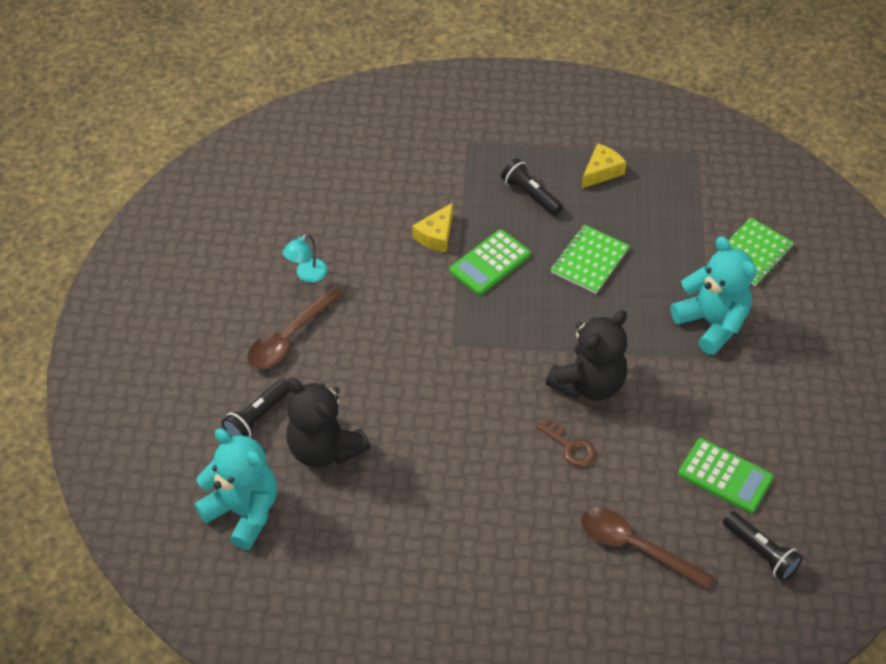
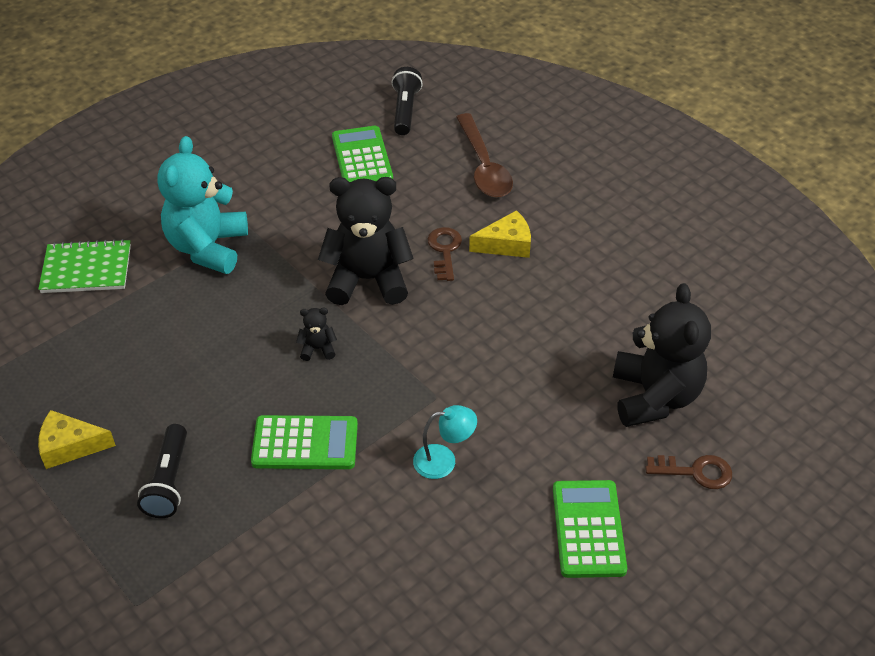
camera: 135 degrees left, 5 degrees down
turquoise teddy bear [194,428,277,550] -> none
black flashlight [222,379,290,437] -> brown key [645,455,732,489]
brown spoon [247,286,344,369] -> green calculator [553,480,627,578]
turquoise lamp [283,233,328,283] -> turquoise lamp moved to [413,405,477,479]
yellow cheese [412,203,453,253] -> yellow cheese moved to [469,210,531,258]
green notebook [550,224,630,294] -> none
none -> black teddy bear [296,308,337,361]

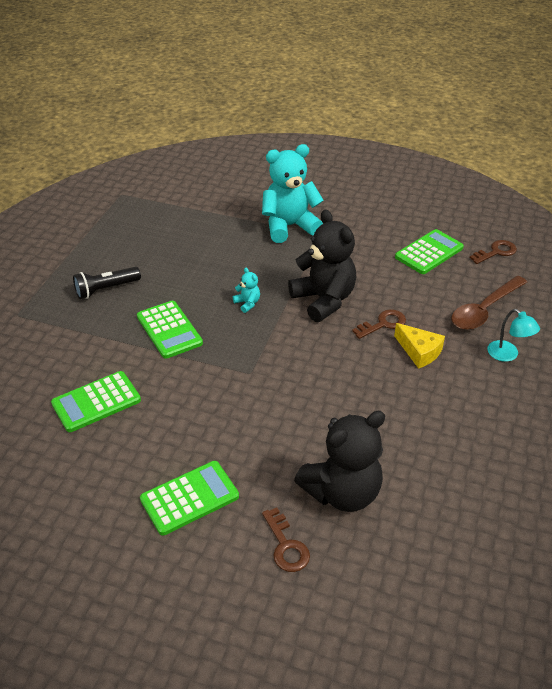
camera: 60 degrees right, 5 degrees down
green notebook [38,239,131,293] -> none
yellow cheese [38,410,116,469] -> none
black teddy bear [296,308,337,361] -> turquoise teddy bear [233,267,260,313]
black flashlight [391,67,423,135] -> brown key [470,240,517,264]
turquoise lamp [413,405,477,479] -> turquoise lamp moved to [487,309,540,362]
none -> green calculator [51,371,141,432]

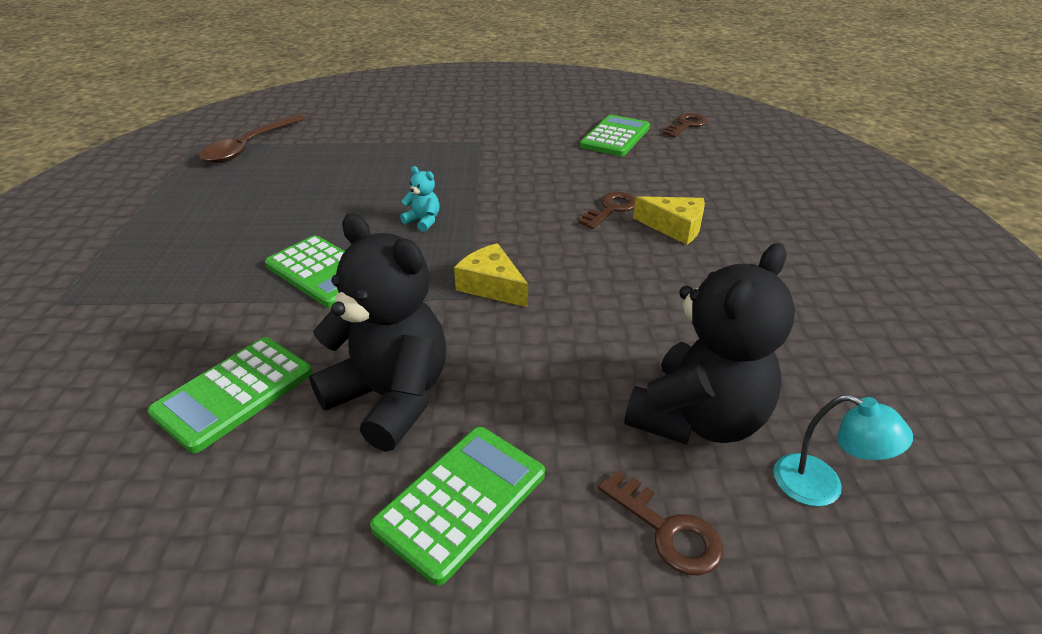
camera: 20 degrees left, 5 degrees down
black flashlight [73,267,141,299] -> none
turquoise teddy bear [262,144,324,243] -> none
black teddy bear [288,210,356,322] -> black teddy bear moved to [309,214,446,452]
brown spoon [451,276,527,330] -> brown spoon moved to [199,114,305,163]
turquoise lamp [487,309,540,362] -> turquoise lamp moved to [774,394,913,506]
none -> yellow cheese [454,243,528,307]

